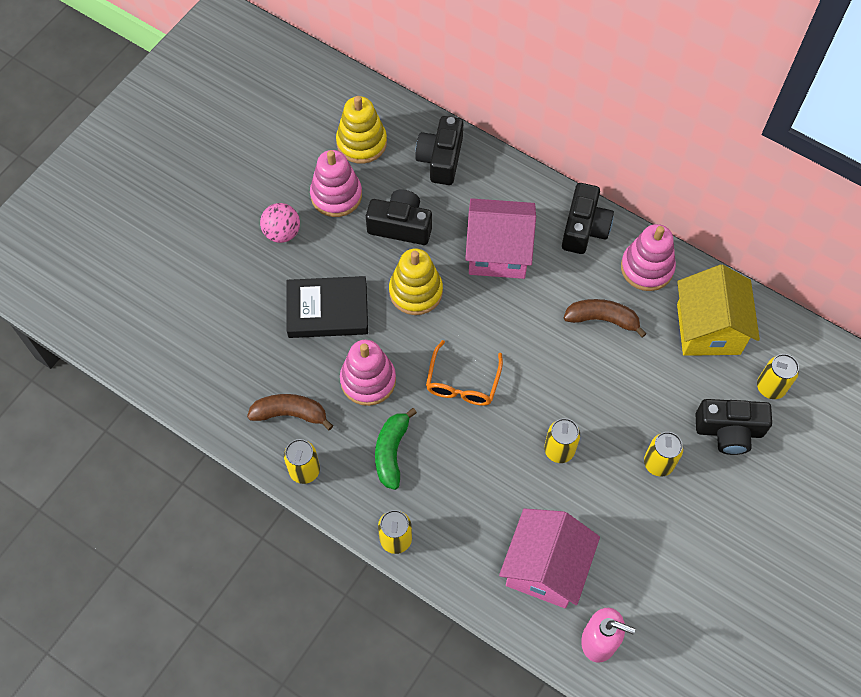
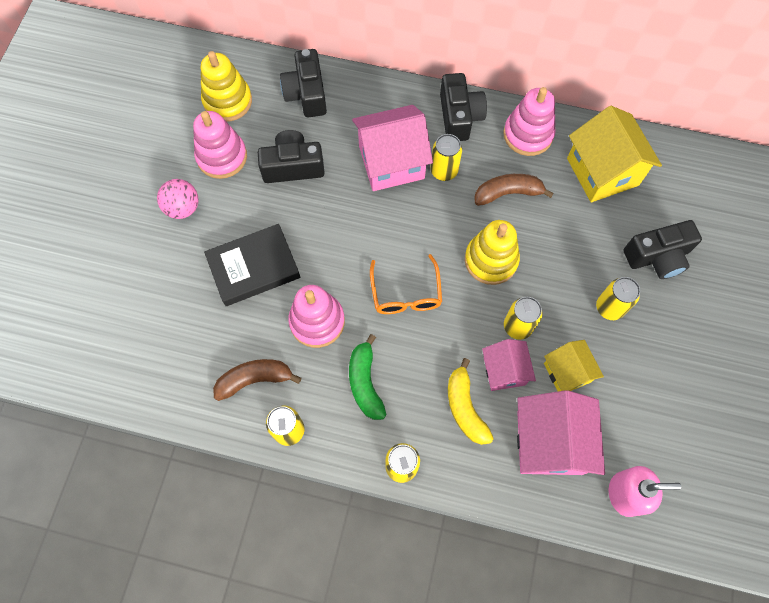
camera: 20 degrees left, 5 degrees up
yellow stacking toy [389,248,443,315] -> yellow stacking toy moved to [465,220,520,285]
yellow can [757,354,799,399] -> yellow can moved to [430,134,462,181]
none -> yellow banana [448,358,494,445]
none -> pink house [482,339,536,391]
none -> yellow house [544,340,604,391]

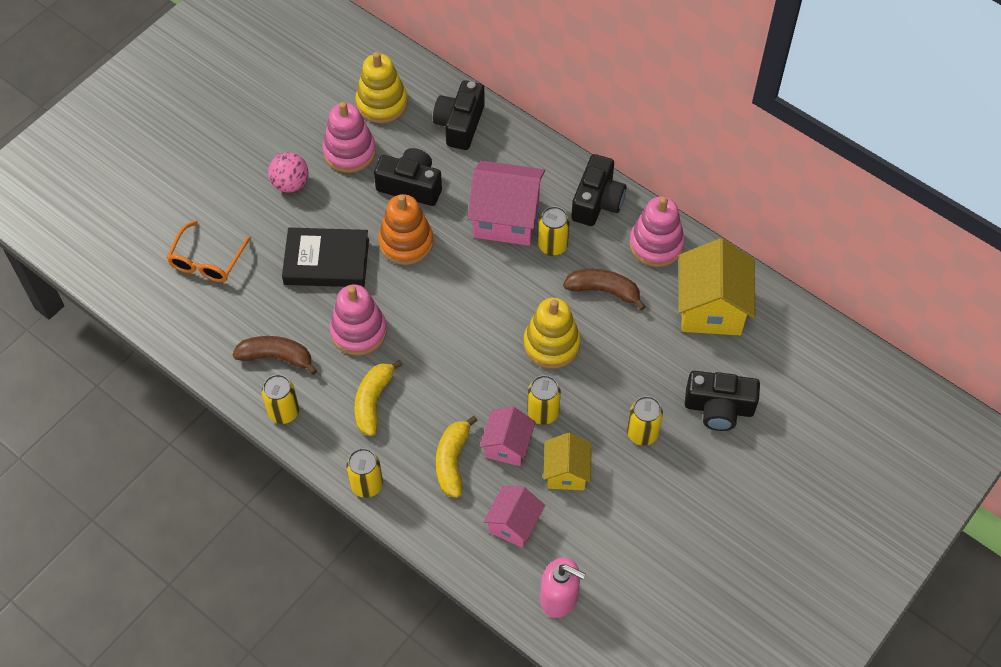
camera: 25 degrees right, 10 degrees down
green banana [349,334,386,420] -> yellow banana [354,360,403,436]
orange glasses [370,254,442,314] -> orange glasses moved to [166,220,251,282]
pink house [517,390,605,475] -> pink house [483,486,545,548], size x0.59
none -> orange stacking toy [378,194,433,265]

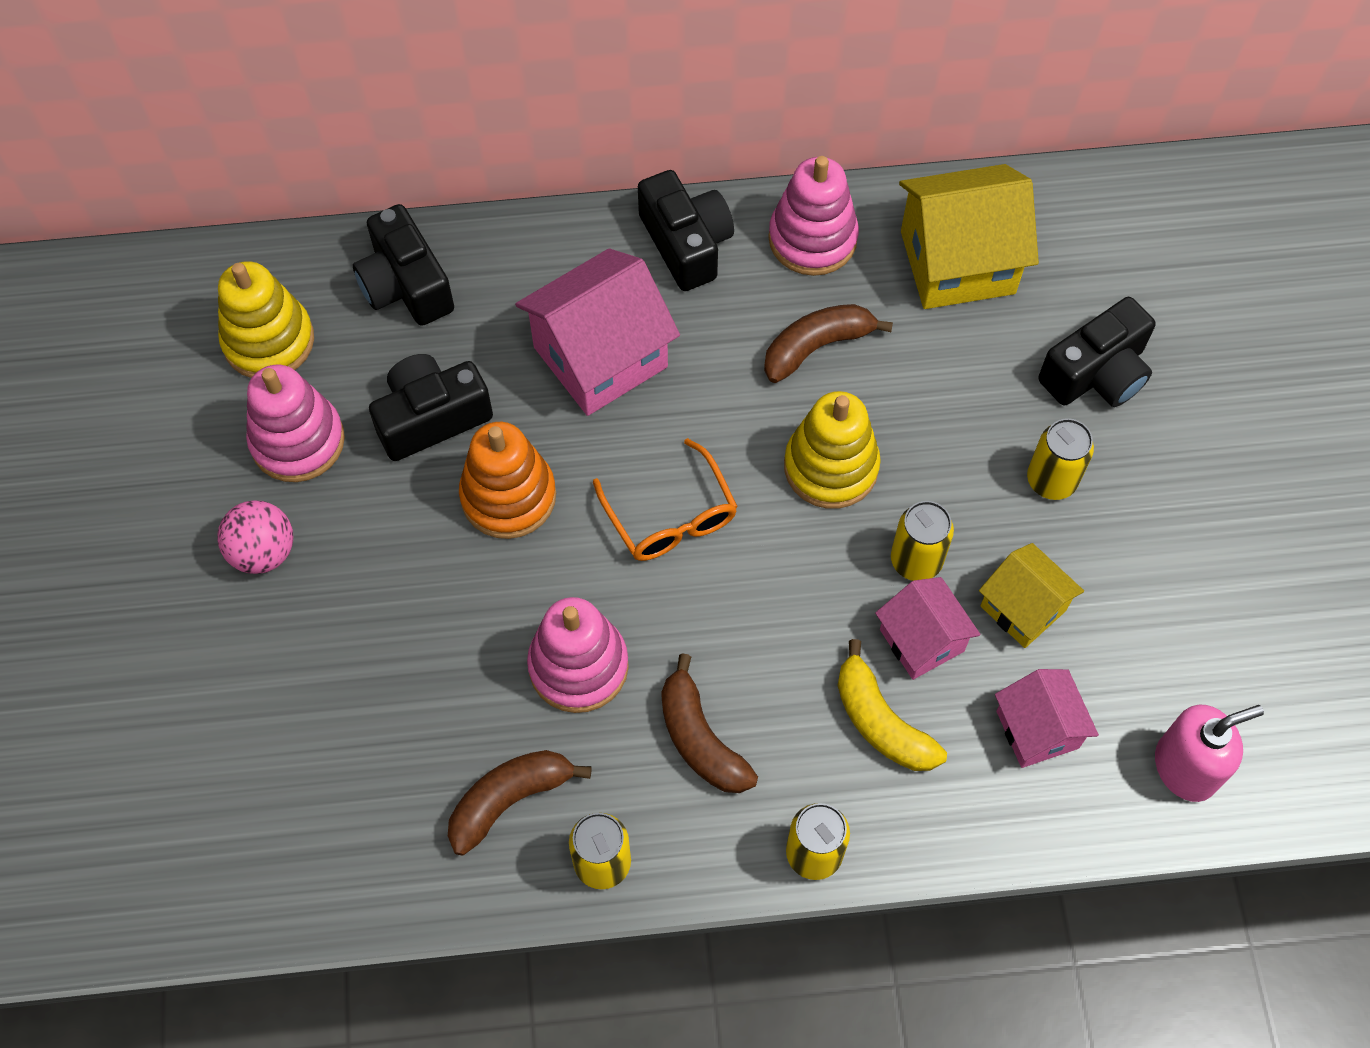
camera: 45 degrees left, 5 degrees up
orange glasses [166,220,251,282] -> orange glasses moved to [593,438,738,561]
black book [282,228,369,287] -> none
yellow banana [354,360,403,436] -> brown banana [661,653,758,793]
yellow can [538,206,570,256] -> none
yellow house [679,238,755,335] -> yellow house turned 60 degrees counterclockwise [899,164,1039,309]

